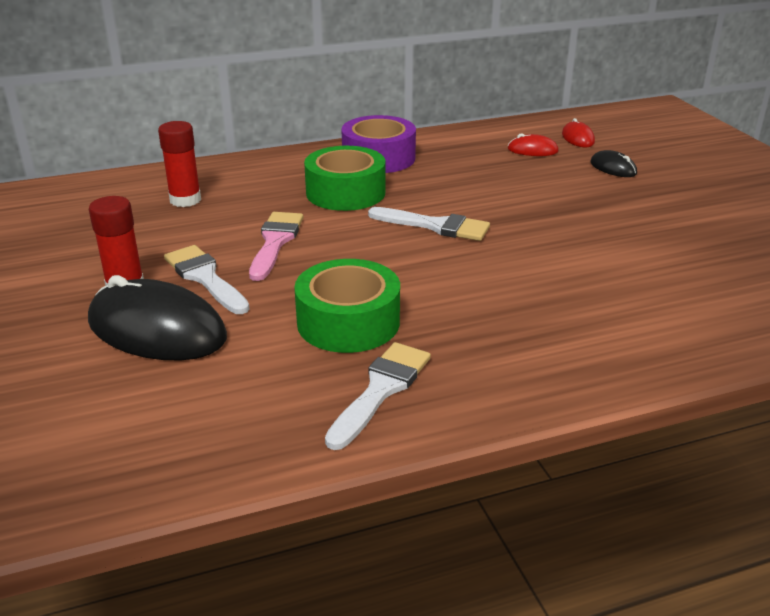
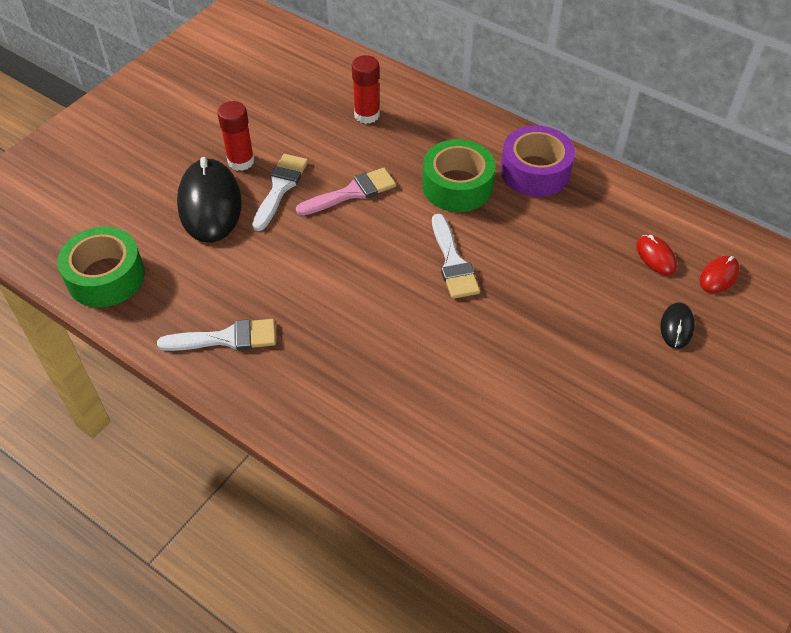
camera: 55 degrees right, 20 degrees up
green tape [294,259,400,353] -> green tape moved to [57,227,145,307]

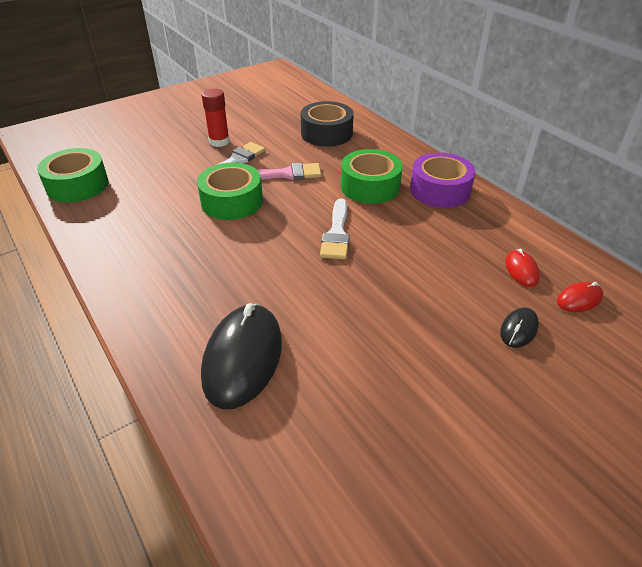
camera: 20 degrees right, 10 degrees down
white brush [157,319,276,351] -> none
black mouse [177,157,242,243] -> black mouse moved to [201,303,282,409]
red glue stick [352,55,380,124] -> black tape [301,101,354,147]
none -> green tape [197,163,263,220]

